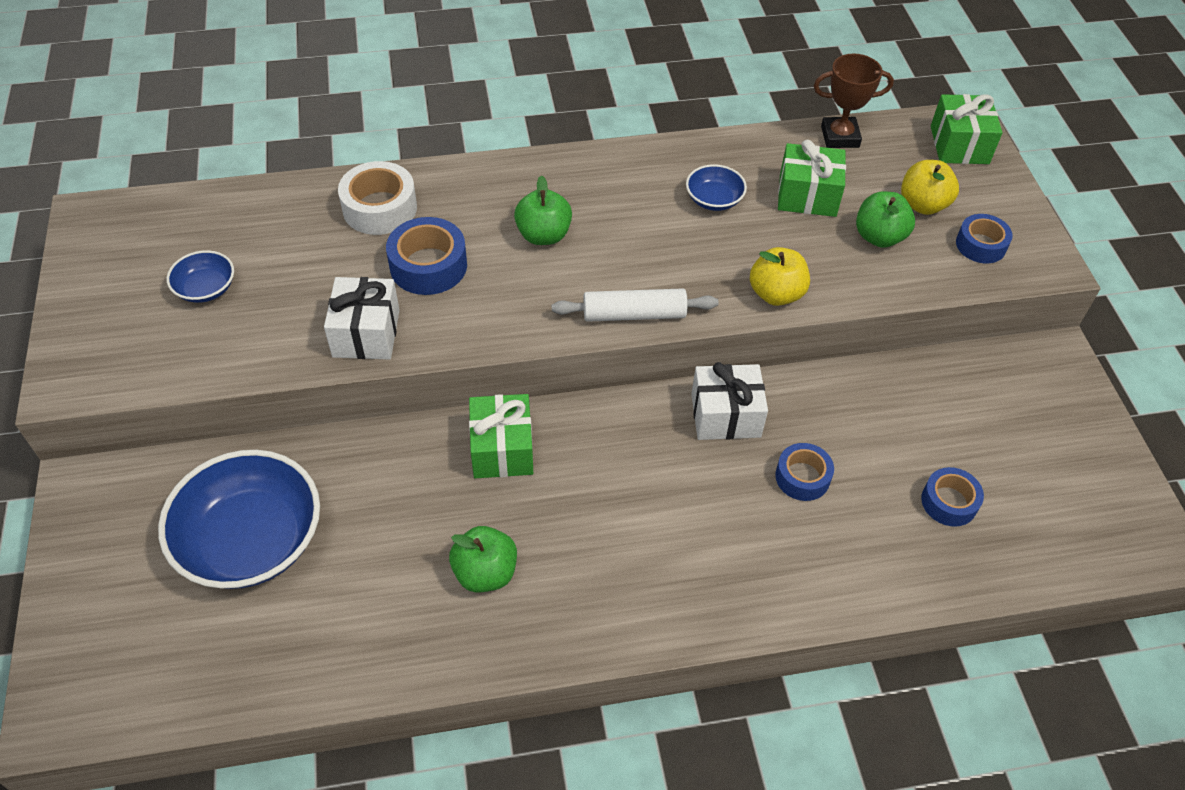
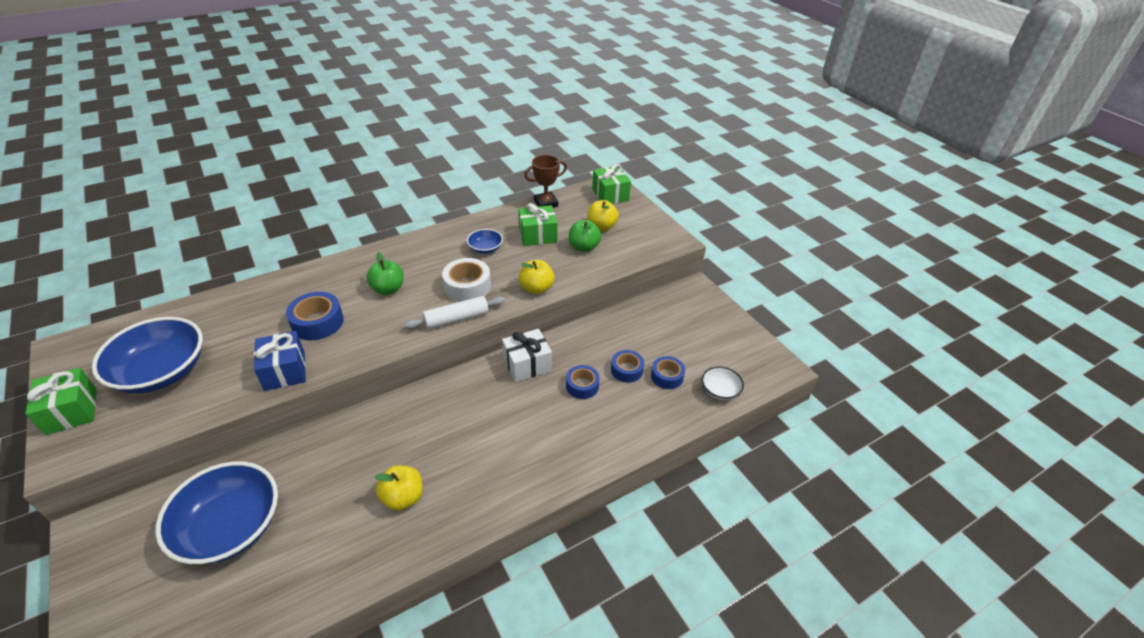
camera: 20 degrees left, 10 degrees down
blue bowl [167,250,234,303] -> blue bowl [92,317,203,393], size x2.13
white gift [324,277,400,360] -> blue gift [254,331,306,391]
white tape [338,161,417,235] -> white tape moved to [442,258,491,302]
green apple [449,526,517,593] -> yellow apple [375,465,423,511]
green gift [469,394,533,478] -> green gift moved to [25,368,97,435]
blue tape [956,214,1013,263] -> blue tape moved to [611,350,644,383]
none -> white bowl [702,366,744,400]

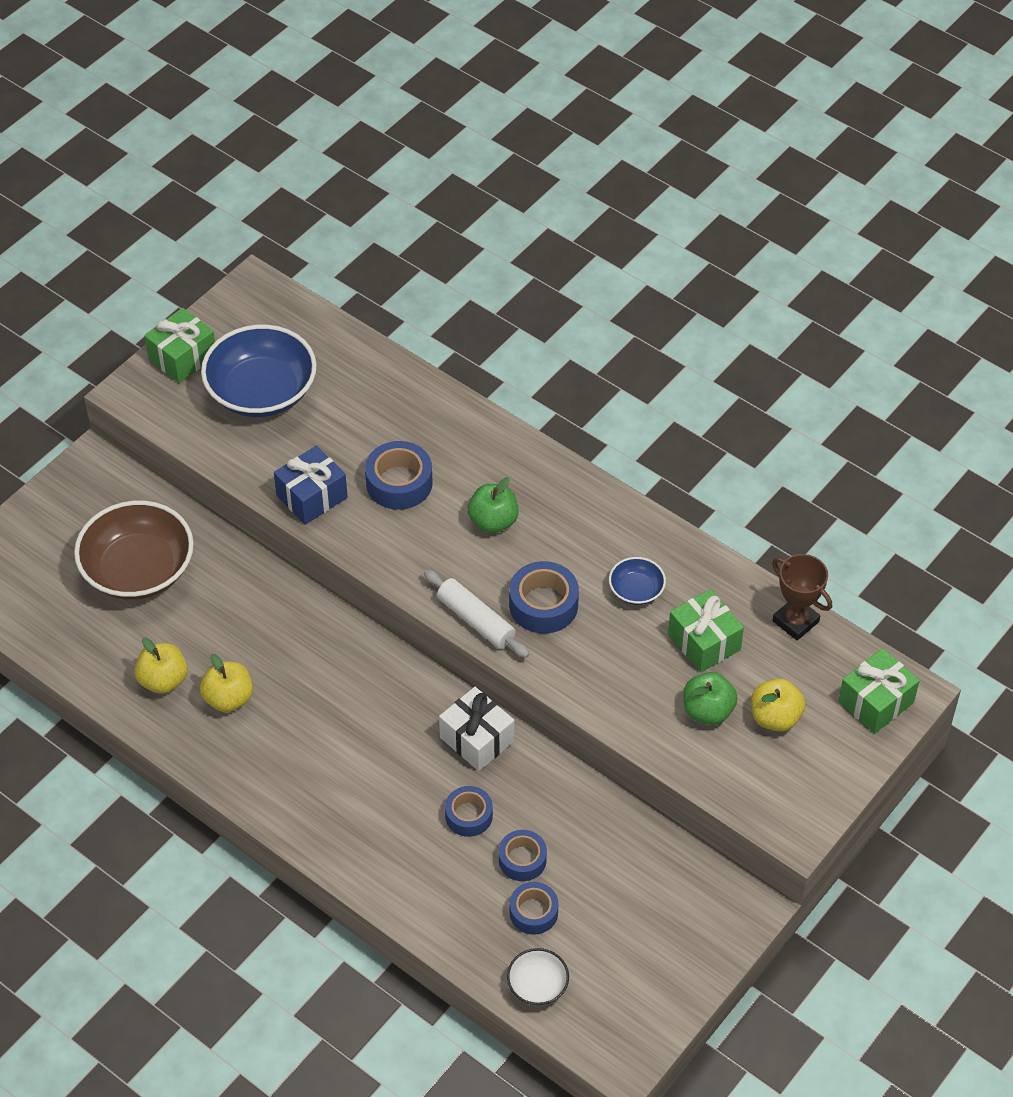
camera: 70 degrees right, 10 degrees up
blue bowl [155,461,278,564] -> brown bowl [74,501,194,600]
white tape [442,258,491,302] -> blue tape [509,561,579,633]
yellow apple [519,260,554,294] -> yellow apple moved to [135,638,188,694]

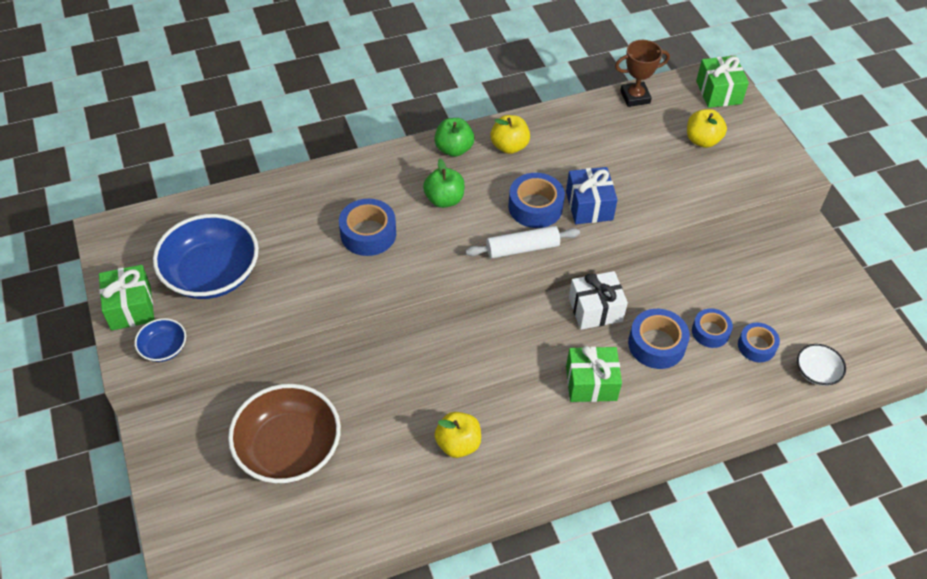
camera: 60 degrees left, 0 degrees up
yellow apple [135,638,188,694] -> yellow apple moved to [490,115,530,154]
blue gift [274,446,348,525] -> blue gift moved to [566,167,618,224]
blue tape [445,786,493,837] -> blue tape [628,309,690,369], size x1.51
blue bowl [609,557,666,605] -> blue bowl moved to [134,318,186,362]
green gift [668,589,744,673] -> green gift moved to [566,346,622,402]
green apple [684,672,738,725] -> green apple moved to [434,118,474,157]

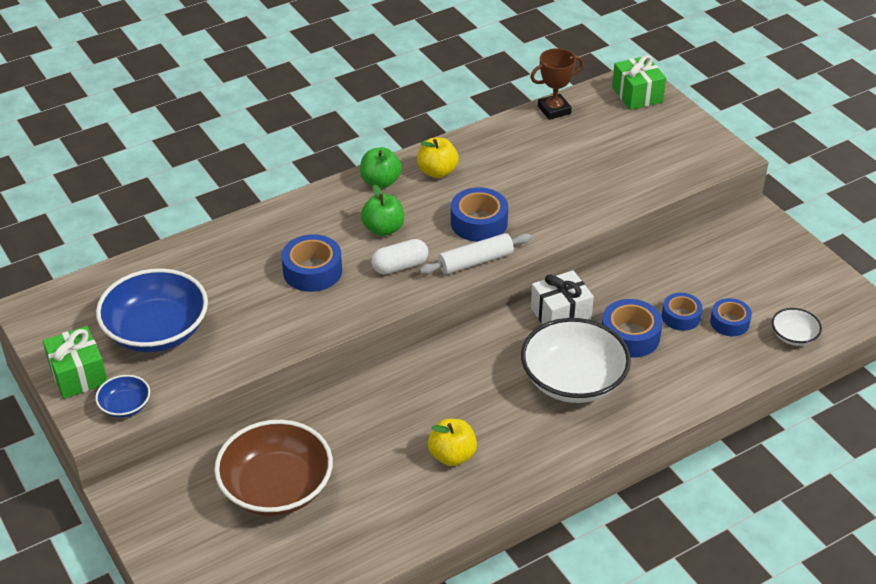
camera: 10 degrees left, 10 degrees down
blue gift [566,167,618,224] -> none
green gift [566,346,622,402] -> white bowl [521,318,631,403]
yellow apple [687,109,727,148] -> none
none -> white capsule [371,239,428,274]

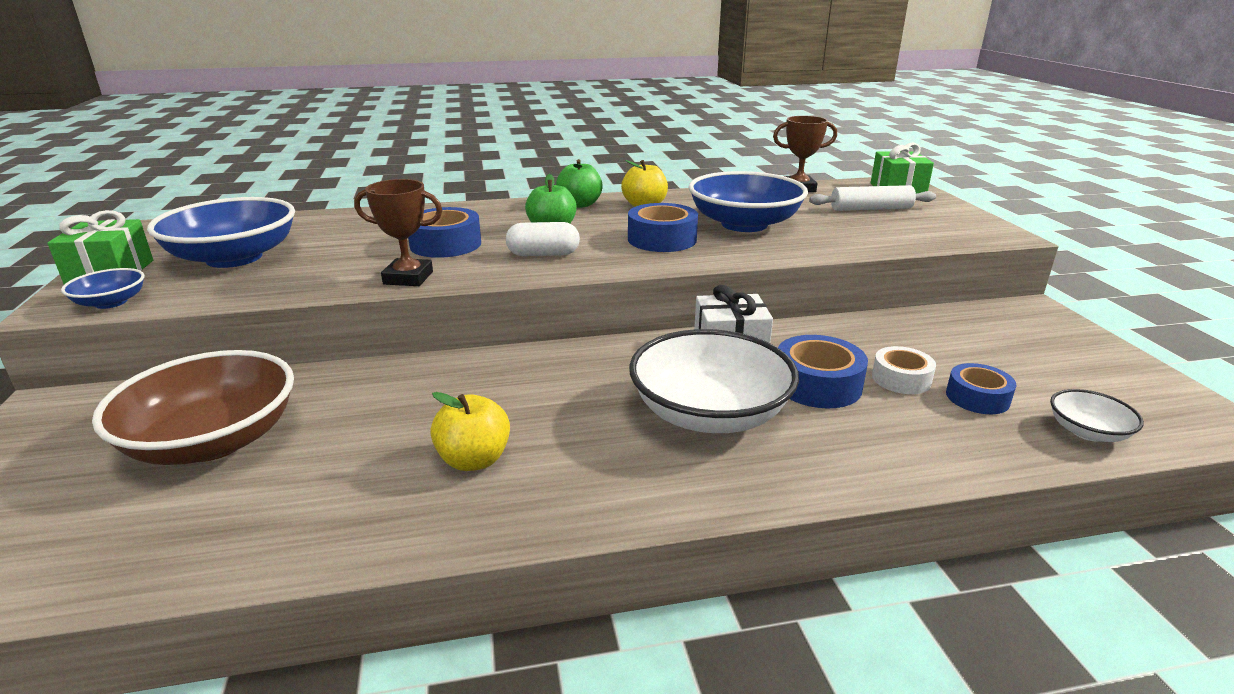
camera: 20 degrees right, 15 degrees down
white rolling pin [419,233,531,274] -> white rolling pin moved to [809,185,936,211]
blue tape [662,293,703,331] -> white tape [872,346,936,394]
none -> brown trophy [354,179,443,286]
none -> blue bowl [688,171,808,232]

